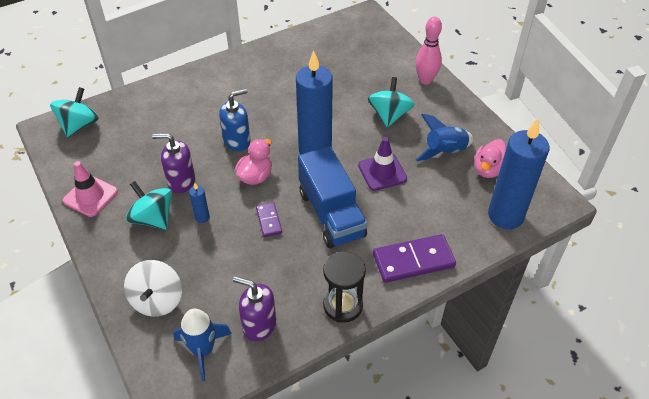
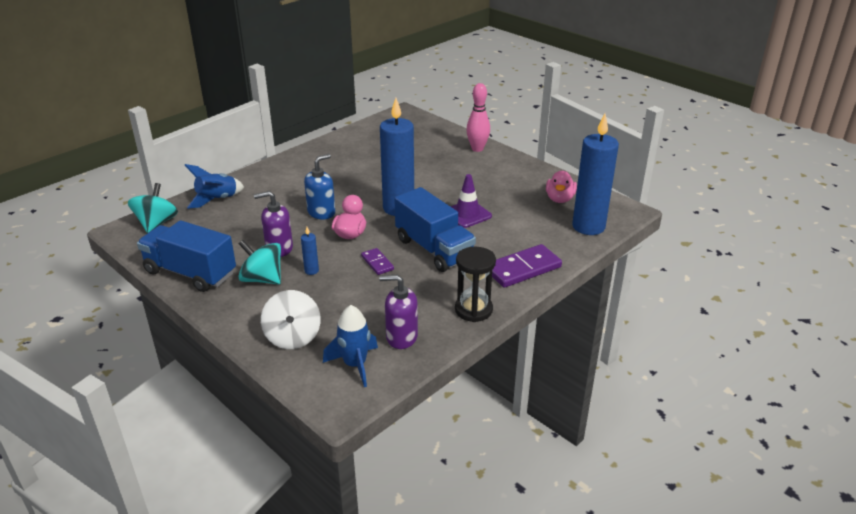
camera: 15 degrees left, 15 degrees down
pink traffic cone [62,161,118,217] -> blue truck [137,220,236,292]
turquoise spinning top [368,77,415,128] -> none
blue rocket [416,114,473,161] -> blue rocket moved to [184,164,244,209]

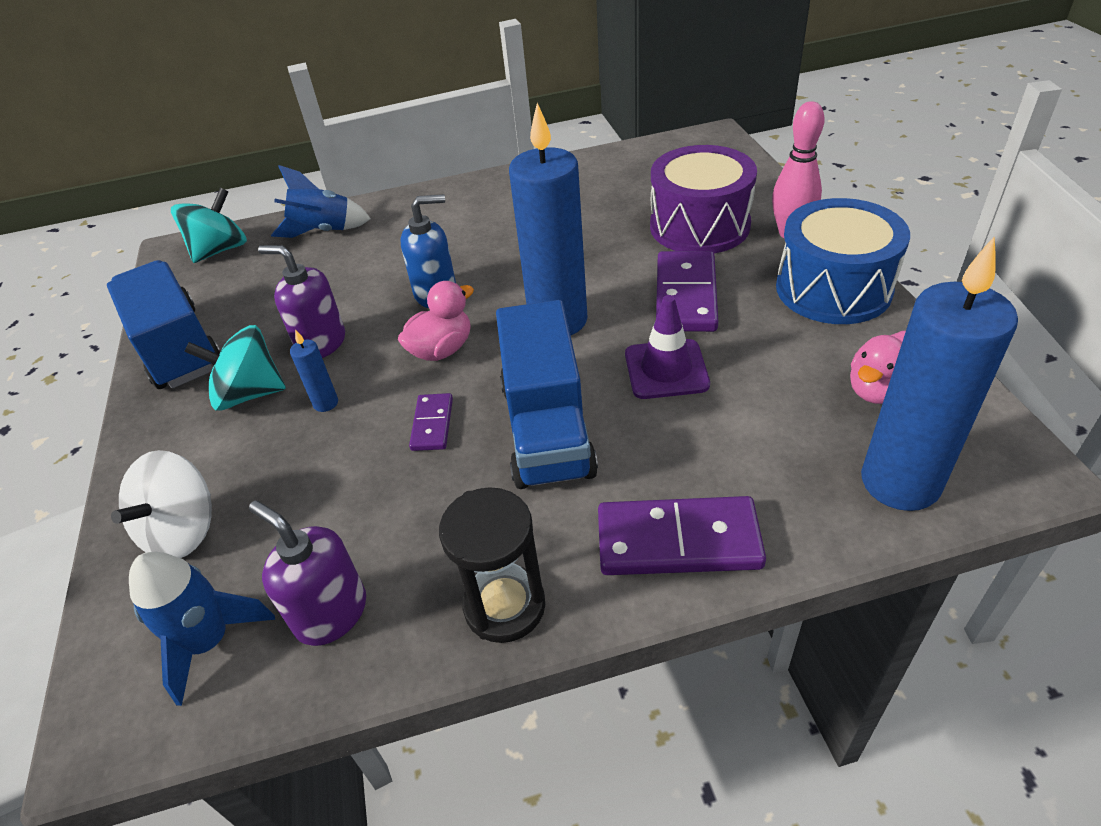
camera: 35 degrees right, 10 degrees up
turquoise spinning top [238,240,281,284] -> turquoise spinning top turned 60 degrees counterclockwise [184,325,286,411]
none -> purple drum [650,145,757,253]
none -> purple domino [656,251,719,332]
none -> blue drum [776,198,910,324]

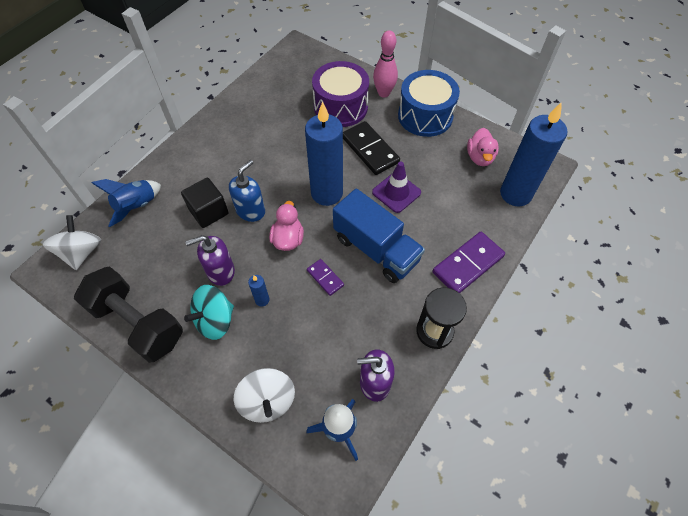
camera: 45 degrees left, 15 degrees up
blue truck [107,260,221,389] -> black dumbbell [74,266,183,363]
turquoise spinning top [171,188,247,263] -> white spinning top [43,215,101,270]
purple domino [656,251,719,332] -> black domino [343,121,400,175]
none -> black cube [181,178,229,228]

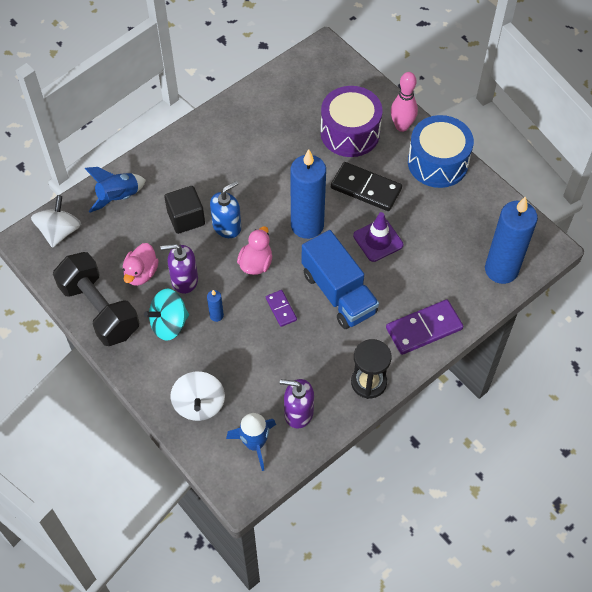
camera: 15 degrees right, 0 degrees up
black domino [343,121,400,175] -> black domino turned 45 degrees counterclockwise [331,162,402,211]
pink duck [467,128,499,166] -> pink duck moved to [123,243,159,286]

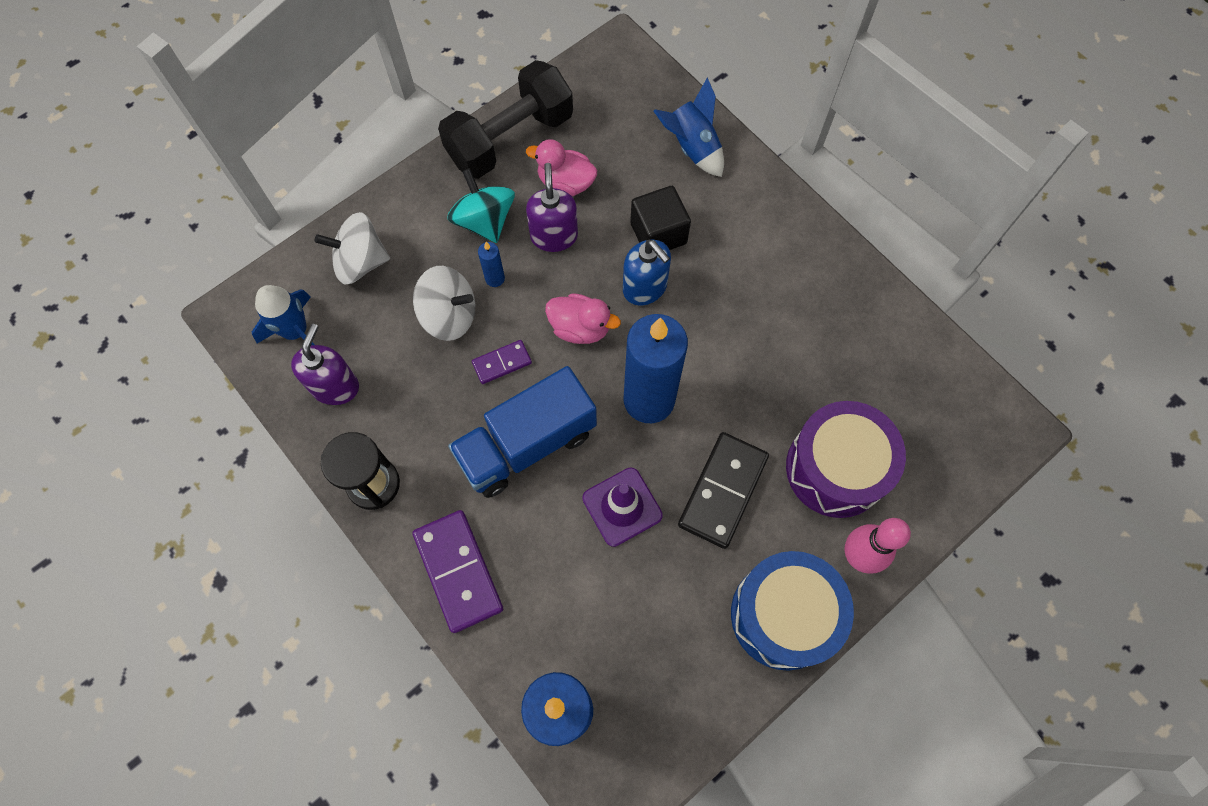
camera: 90 degrees right, 10 degrees up
white spinning top [31,195,81,248] -> white spinning top moved to [413,266,475,341]

